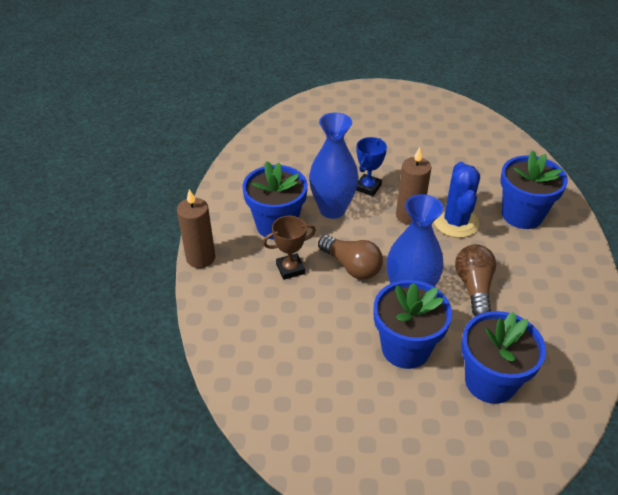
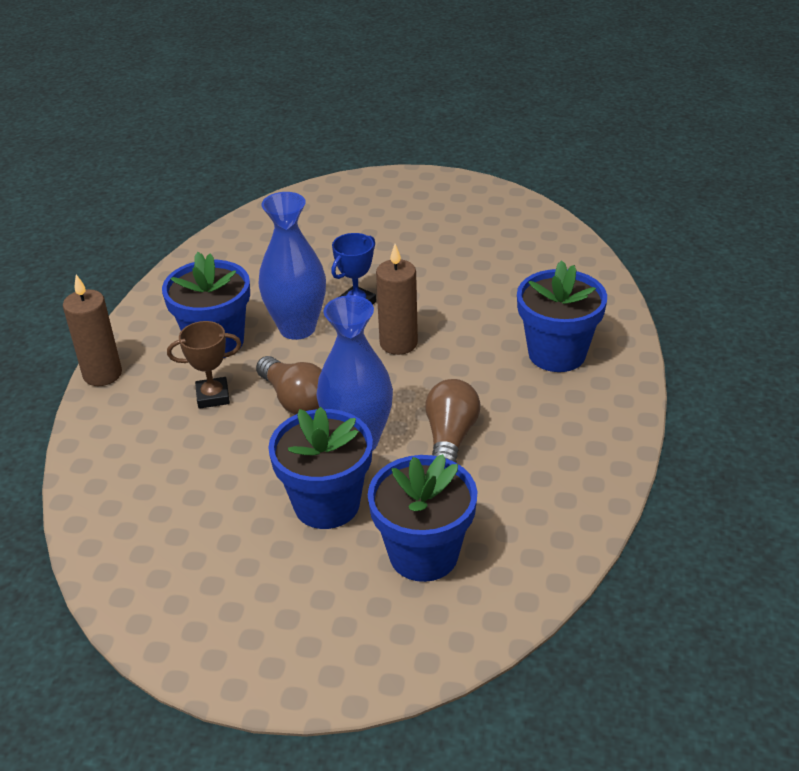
camera: 10 degrees right, 5 degrees down
blue cactus [434,162,480,238] -> none

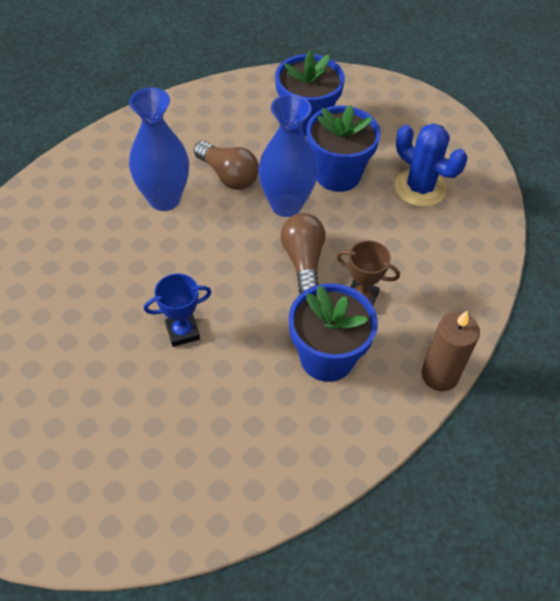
camera: 150 degrees left, 15 degrees up
blue vase [259,192,326,340] -> blue vase moved to [129,88,189,211]
brown candle [376,244,418,355] -> none
brown light bulb [425,379,481,463] -> brown light bulb turned 90 degrees counterclockwise [194,141,259,190]
blue flower pot [517,260,607,372] -> none
none -> blue cactus [394,123,467,207]

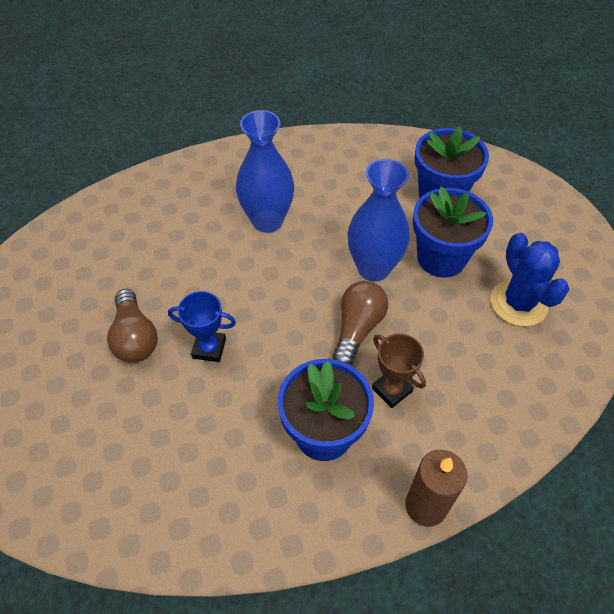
camera: 30 degrees right, 0 degrees up
brown light bulb [194,141,259,190] -> brown light bulb moved to [107,289,158,363]

